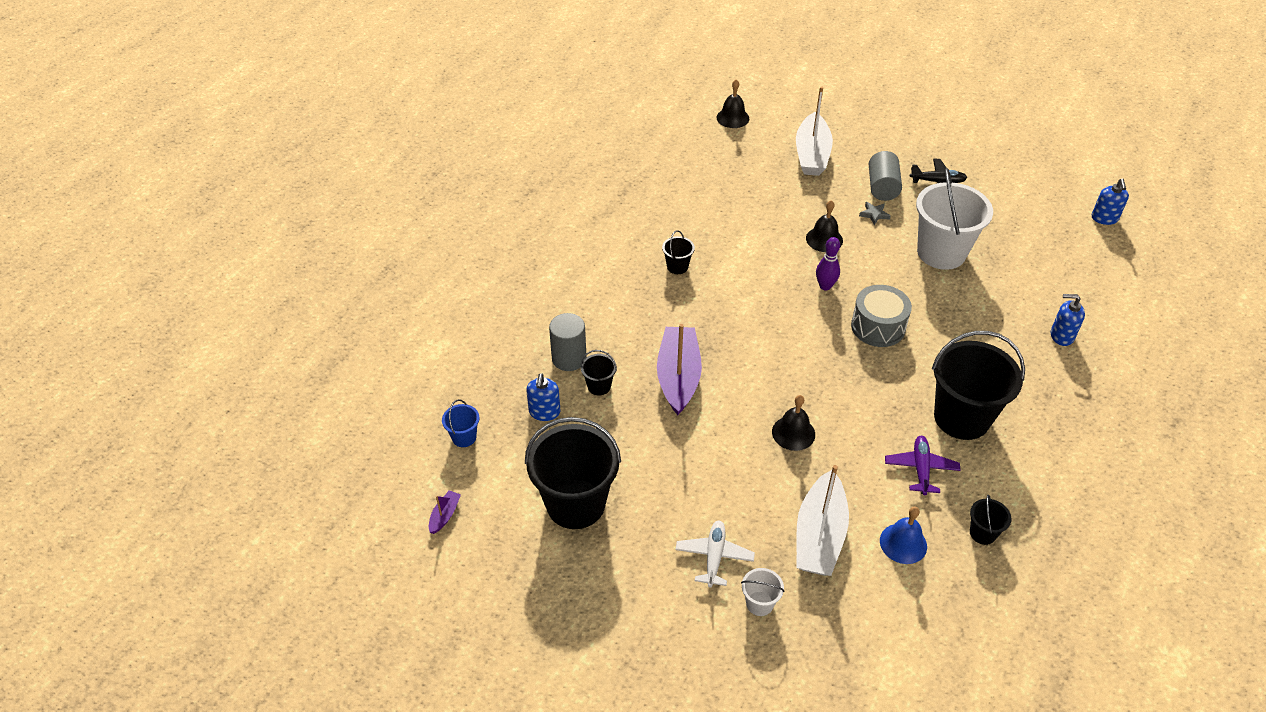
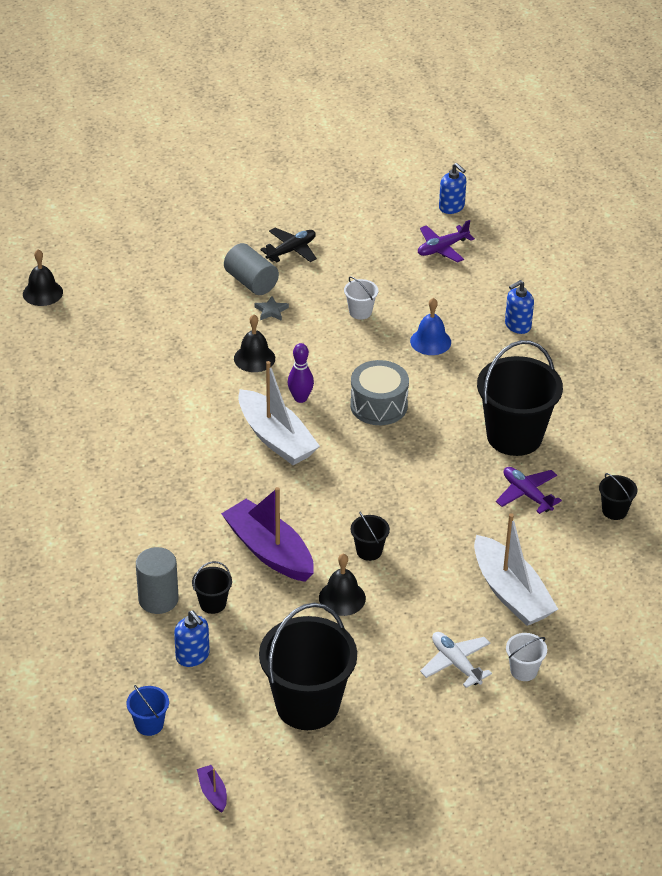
camera: 45 degrees left, 5 degrees down
black bucket [662,230,695,274] -> black bucket moved to [351,512,390,561]
black bell [772,395,815,451] -> black bell moved to [319,553,366,616]
white boat [796,86,833,176] -> white boat moved to [238,361,320,465]
blue bell [880,507,927,564] -> blue bell moved to [410,298,451,355]
white bucket [916,168,993,270] -> white bucket [344,276,378,320], size x0.44
none -> purple plane [418,220,475,263]

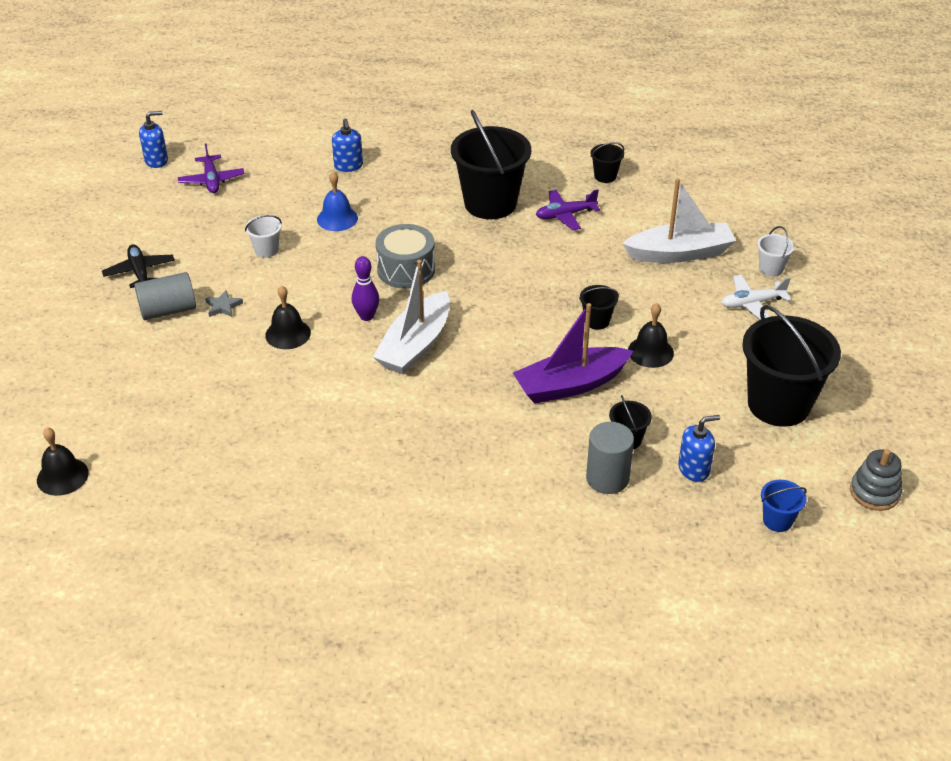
camera: 70 degrees left, 0 degrees up
purple boat [197,765,227,812] -> grey stacking toy [850,449,902,511]
white boat [238,361,320,465] -> white boat turned 135 degrees clockwise [373,260,450,374]

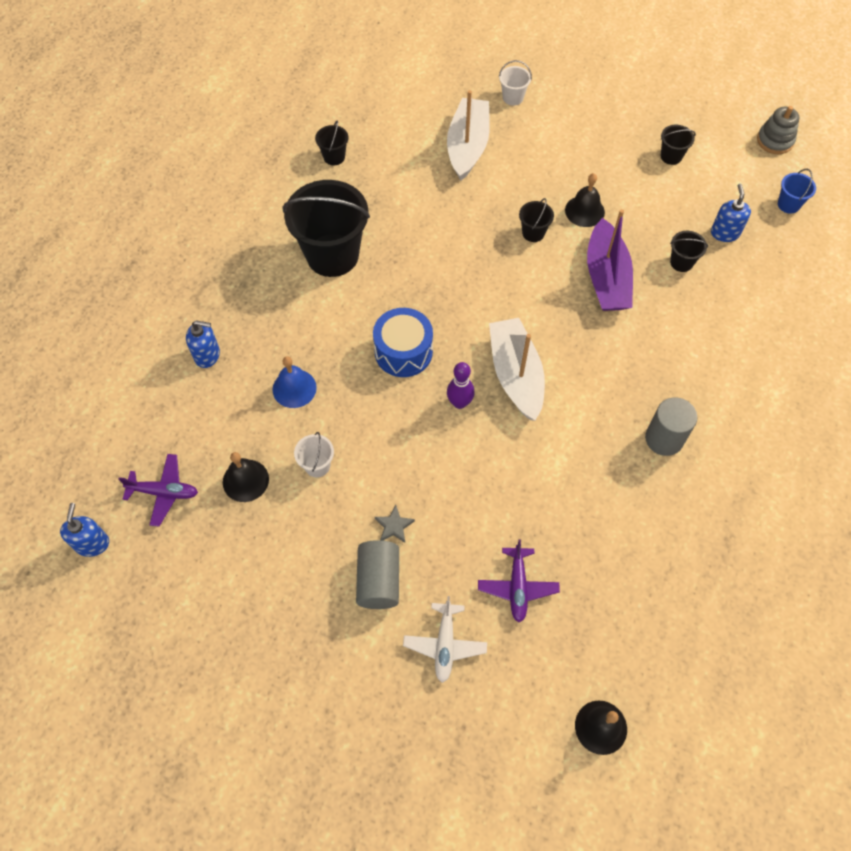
camera: 70 degrees left, 20 degrees up
black plane [102,244,175,288] -> none
black bell [265,286,311,349] -> black bell moved to [223,452,269,502]
white boat [373,260,450,374] -> white boat turned 150 degrees counterclockwise [489,318,545,421]
grey drum [376,224,435,289] -> blue drum [373,308,433,377]
purple plane [536,189,600,230] -> purple plane moved to [478,539,560,623]
grey cylinder [586,422,634,494] -> grey cylinder moved to [645,397,697,456]
white plane [722,275,791,320] -> white plane moved to [403,596,487,683]
black bucket [742,305,841,427] -> black bucket [661,125,696,165], size x0.44

